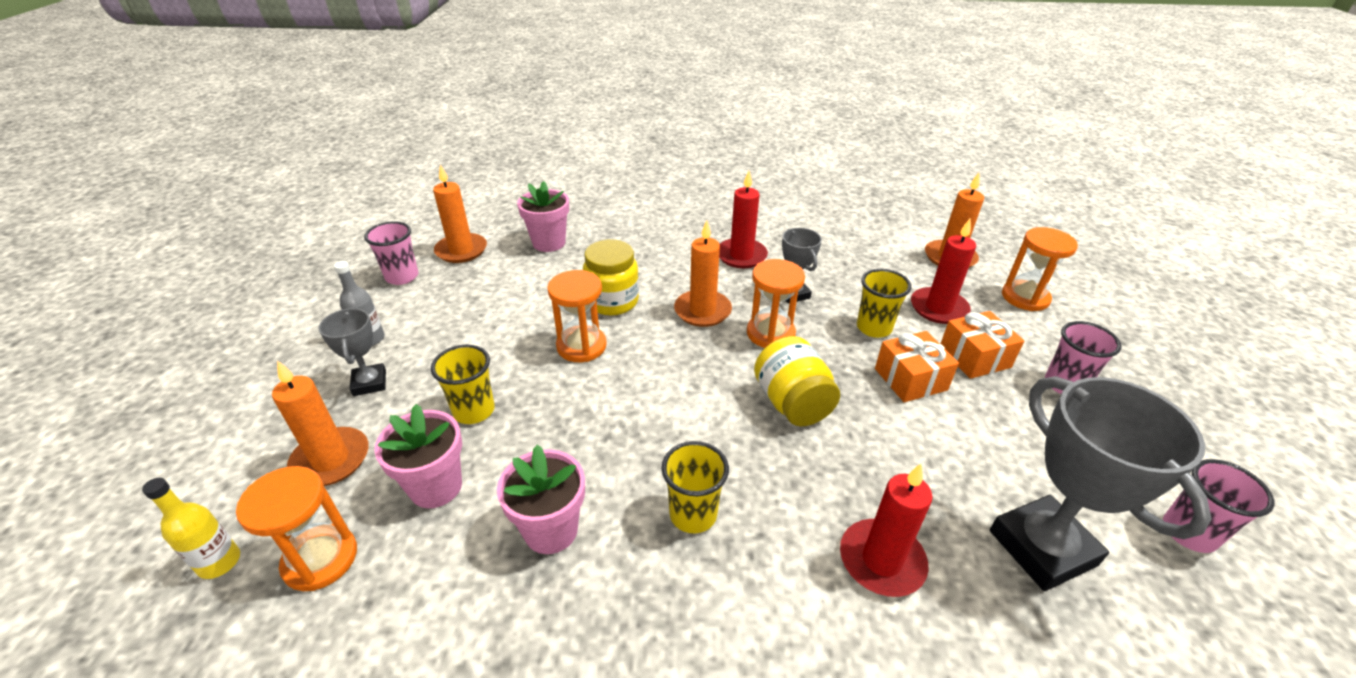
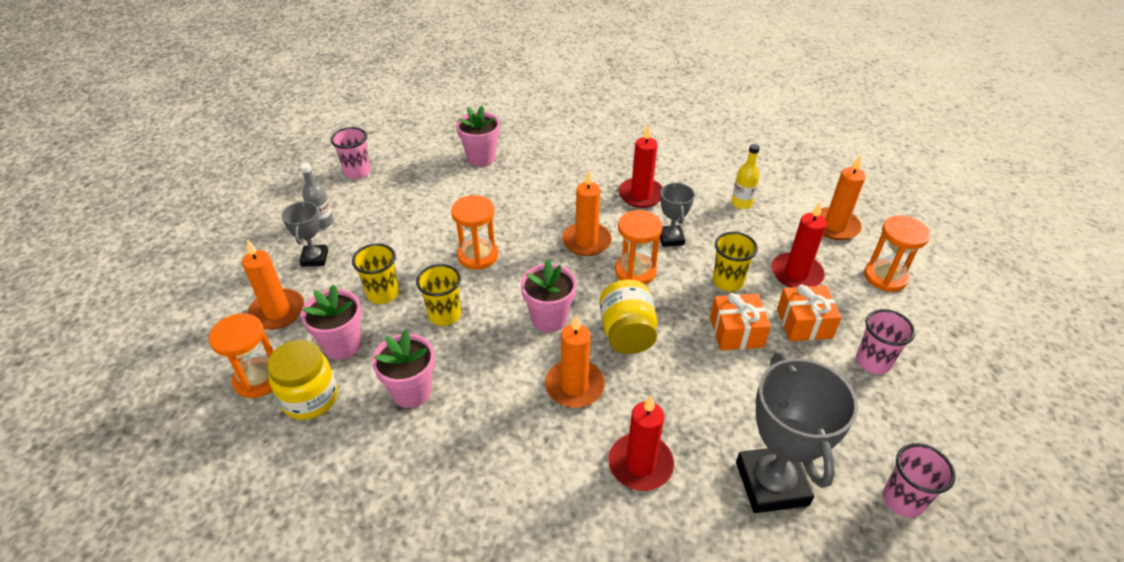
camera: 15 degrees right, 5 degrees up
yellow bottle [142,478,240,579] -> yellow bottle moved to [732,144,760,209]
orange candle [433,165,487,263] -> orange candle moved to [545,315,605,408]
yellow jar [583,239,639,316] -> yellow jar moved to [267,340,338,420]
yellow cup [661,441,729,533] -> yellow cup moved to [416,264,461,326]
none -> pink flower pot [521,259,577,332]

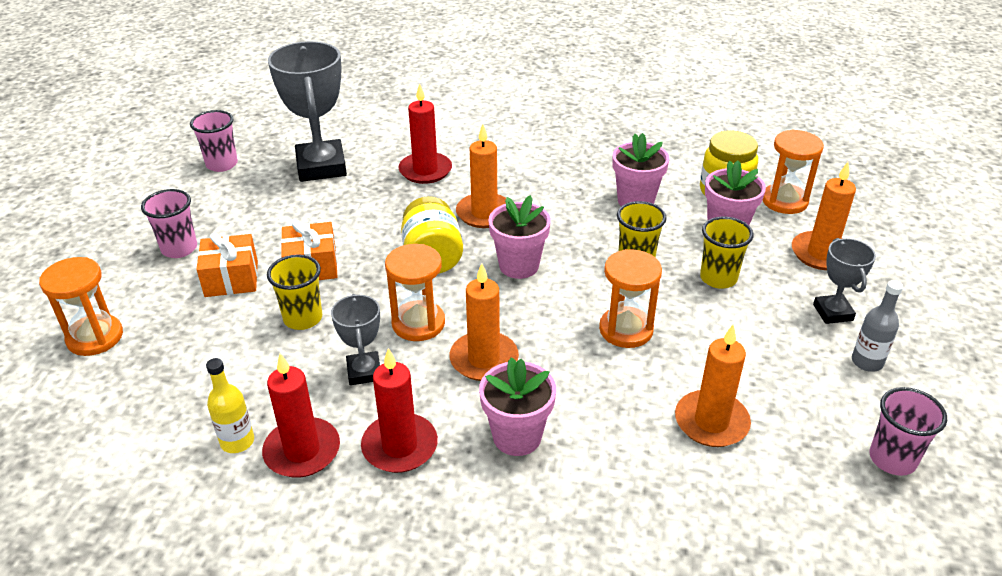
camera: 175 degrees right, 5 degrees down
pink flower pot [456,106,500,167] -> pink flower pot moved to [479,358,556,456]
red candle [771,202,827,288] -> red candle moved to [262,353,340,478]
orange candle [820,155,866,240] -> orange candle moved to [675,324,751,447]

